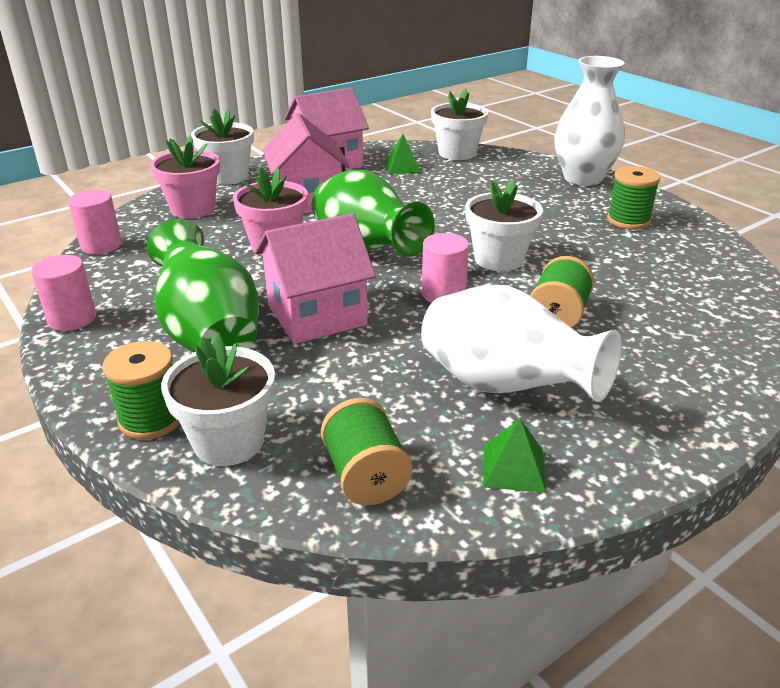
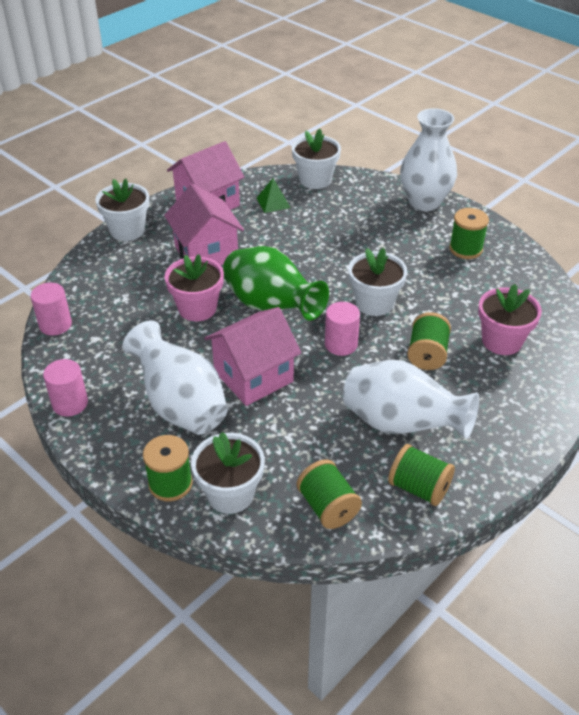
camera: 10 degrees left, 10 degrees up
green vase [147,219,259,352] -> white vase [122,320,228,435]
pink flower pot [150,135,220,219] -> pink flower pot moved to [478,284,542,355]
green pyramid [483,418,546,493] -> green spool [388,444,455,506]

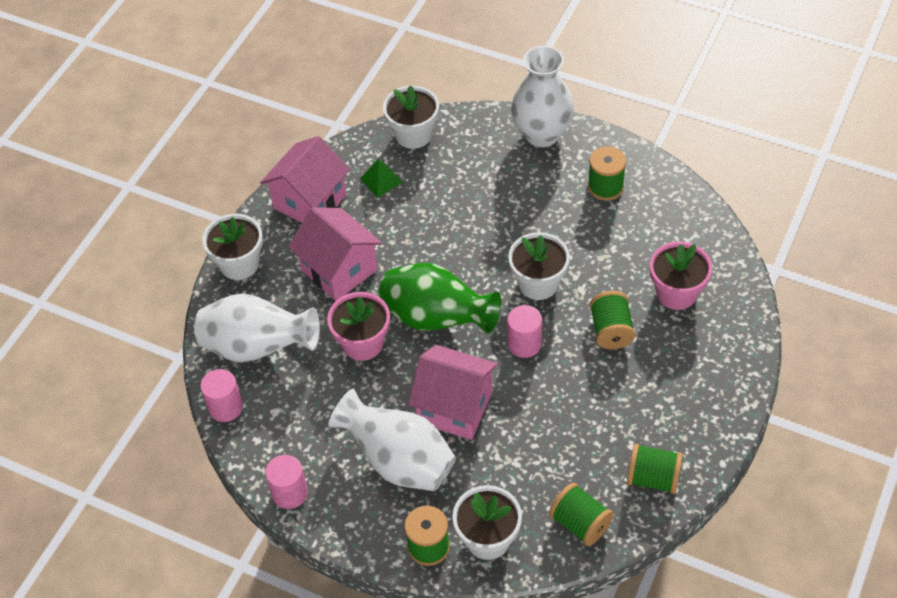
camera: 15 degrees left, 10 degrees up
pink house [204,307,301,406] -> pink house turned 75 degrees clockwise [408,345,498,440]
white vase [343,360,479,439] -> white vase moved to [194,293,320,363]

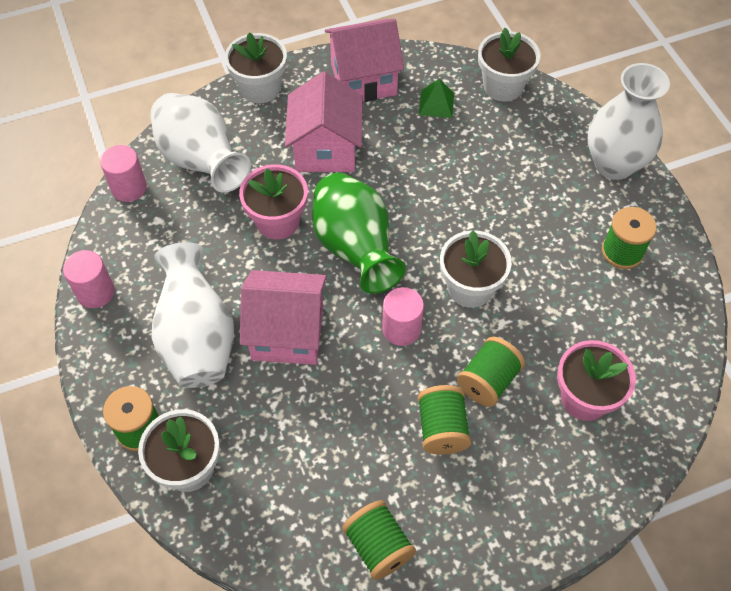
camera: 40 degrees right, 5 degrees up
pink house [408,345,498,440] -> pink house turned 60 degrees counterclockwise [240,270,327,365]
green spool [549,483,614,546] -> green spool moved to [418,385,471,455]

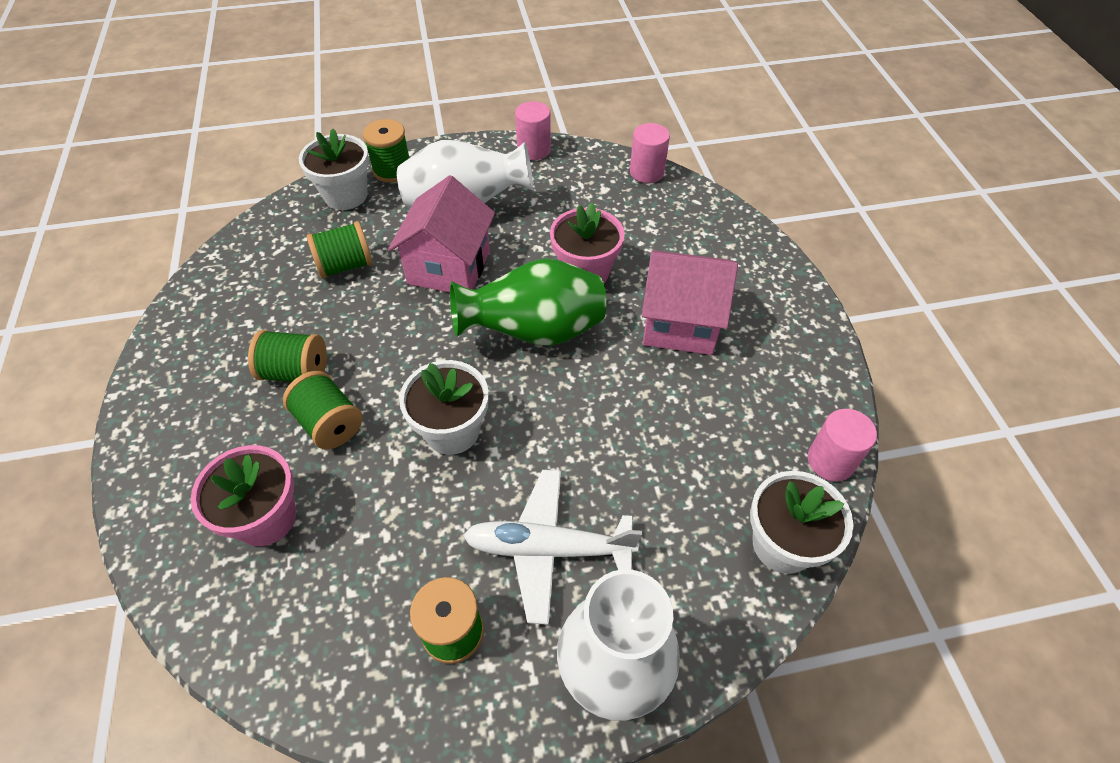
camera: 100 degrees right, 5 degrees down
white vase [150,93,251,193] -> none
white flower pot [225,33,287,103] -> none
pink house [325,19,404,102] -> none
green spool [342,500,416,580] -> green spool moved to [307,221,373,279]
pink cylinder [382,287,424,346] -> pink cylinder moved to [808,409,877,481]
green pyramid [419,79,454,118] -> none
none -> white plane [463,470,642,625]

